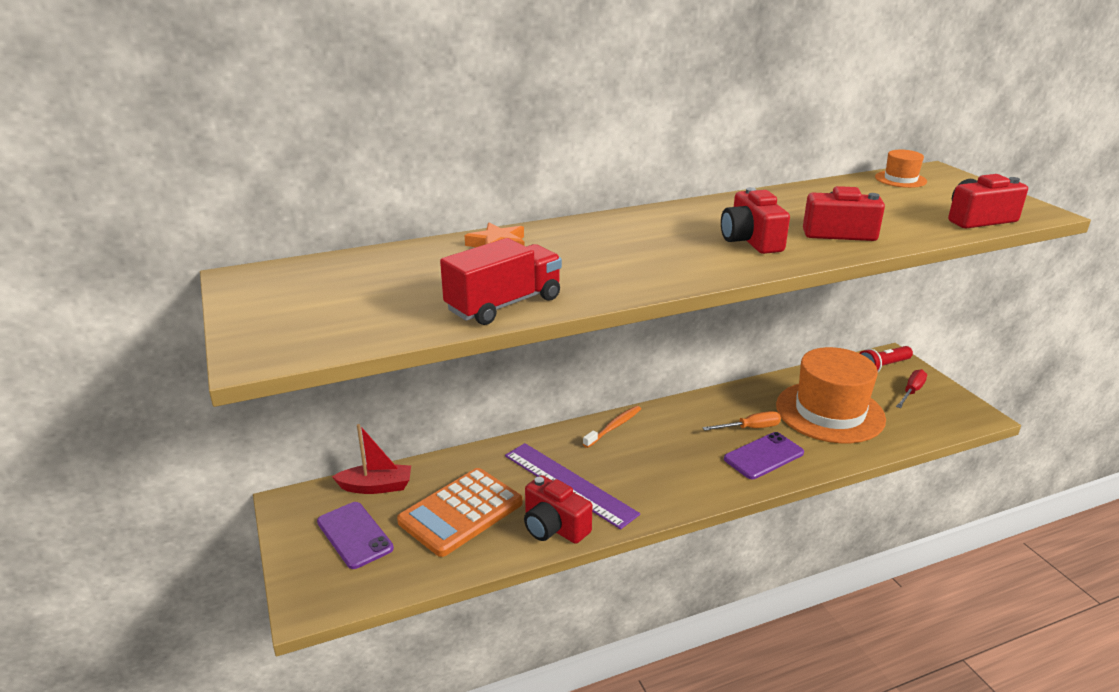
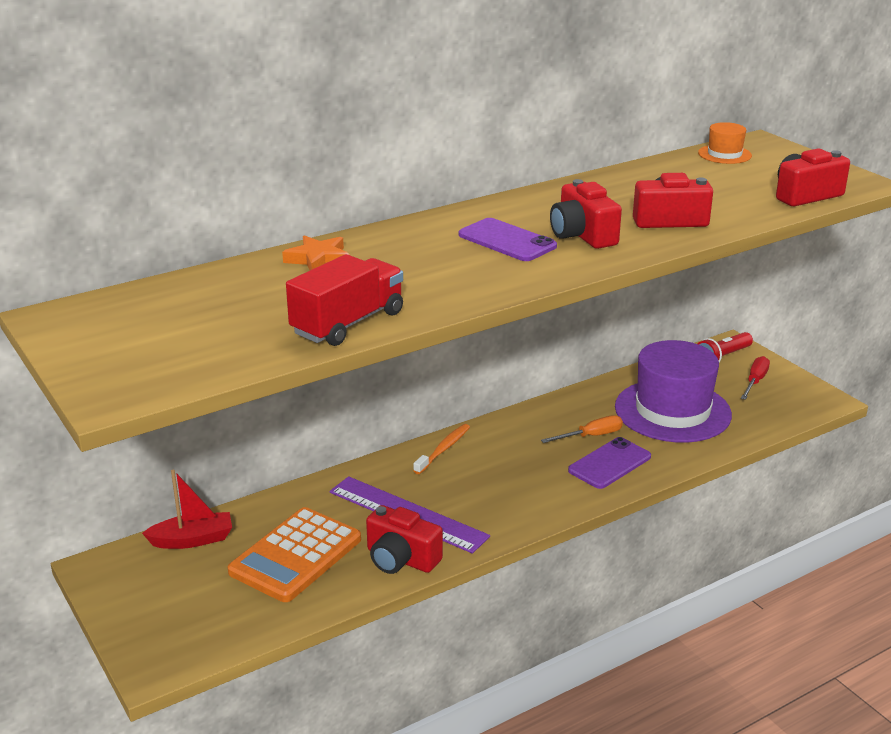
camera: 10 degrees left, 0 degrees up
purple phone [317,502,394,569] -> purple phone moved to [459,218,557,261]
orange hat [776,347,886,443] -> purple hat [615,340,732,443]

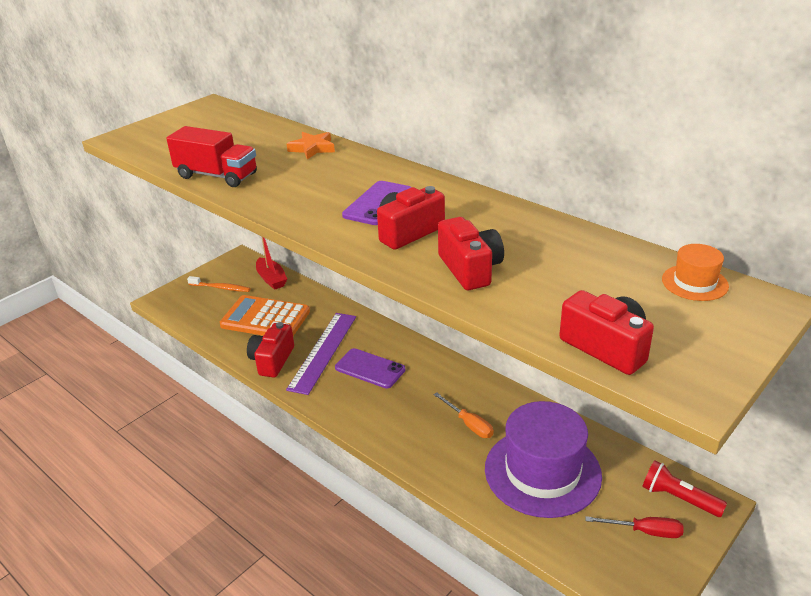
camera: 75 degrees right, 5 degrees up
orange toothbrush [413,424,470,474] -> orange toothbrush moved to [187,276,251,292]
purple phone [568,437,651,489] -> purple phone moved to [335,348,406,389]

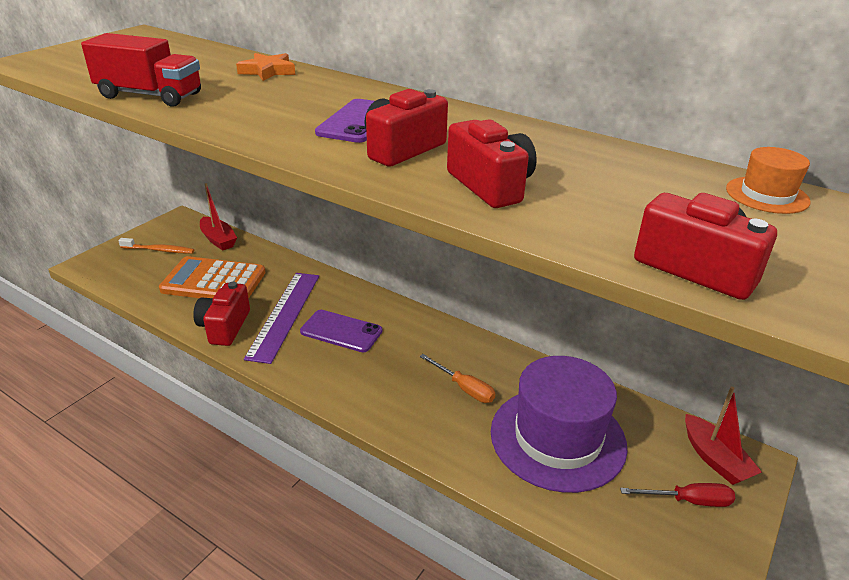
camera: 10 degrees left, 0 degrees up
red flashlight [642,460,727,517] -> red boat [685,386,762,485]

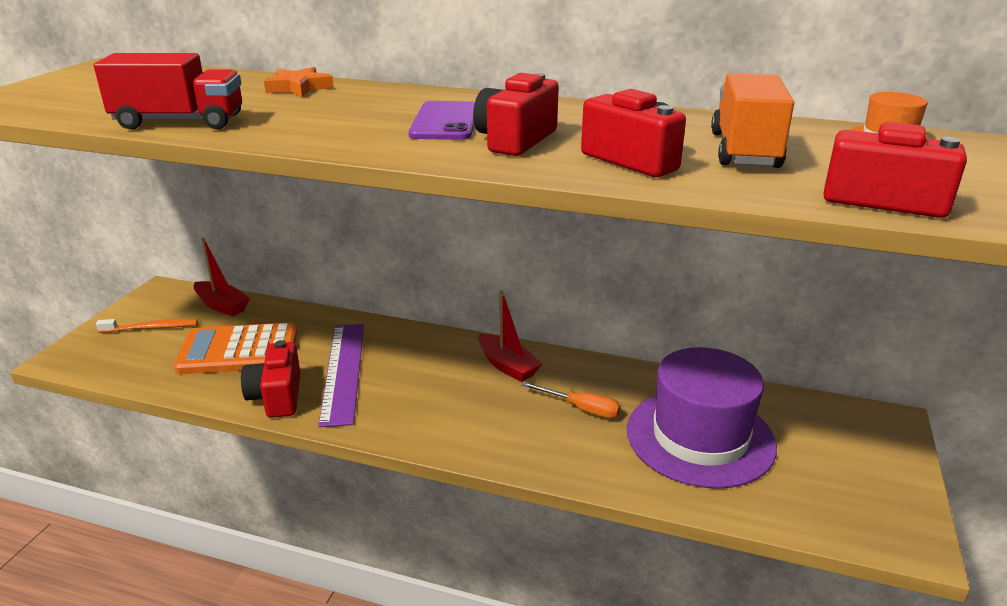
camera: 15 degrees left, 5 degrees down
purple phone [300,310,382,352] -> none
red screwdriver [620,483,735,507] -> none
red boat [685,386,762,485] -> red boat moved to [479,291,542,382]
none -> orange truck [711,73,794,168]

